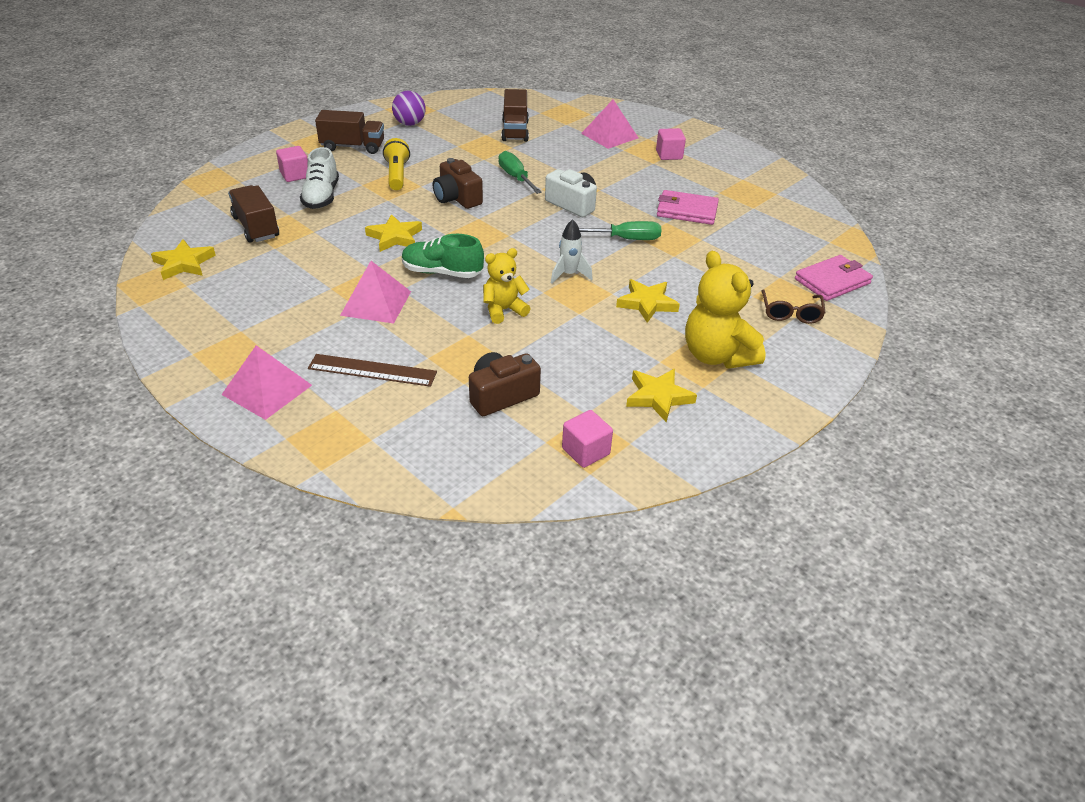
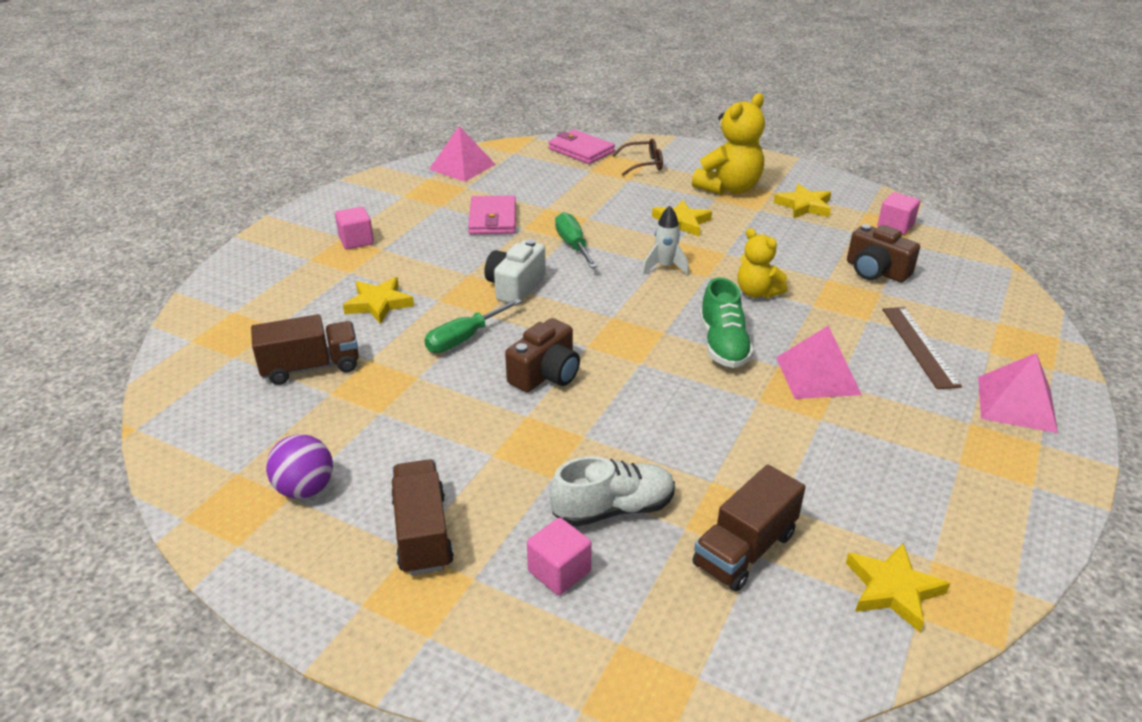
camera: 105 degrees left, 5 degrees down
yellow star [365,214,422,252] -> yellow star moved to [343,277,414,324]
yellow flashlight [383,138,410,190] -> none
pink pyramid [581,100,639,149] -> pink pyramid moved to [429,126,496,182]

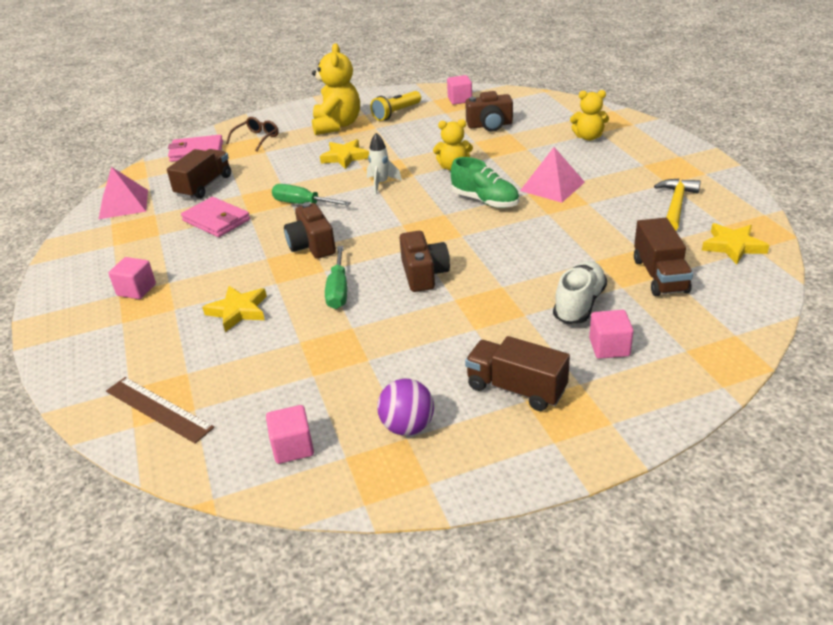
camera: 45 degrees left, 0 degrees up
brown truck [251,314,359,385] -> brown truck moved to [167,149,231,199]
white camera [484,239,546,305] -> brown camera [284,202,336,259]
yellow star [774,184,831,218] -> yellow flashlight [370,91,421,121]
brown ruler [882,307,962,389] -> brown ruler moved to [106,377,214,444]
pink pyramid [978,353,1058,433] -> none
none -> pink cube [266,405,314,464]
none -> yellow teddy bear [570,90,609,141]
none -> yellow hammer [654,179,701,231]

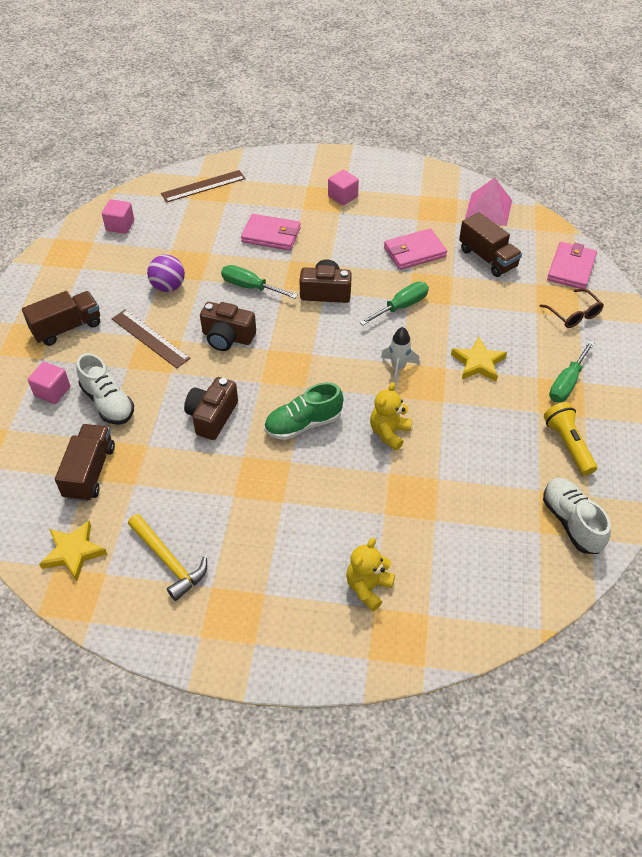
camera: 115 degrees right, 15 degrees up
yellow star [202,286,267,332] -> pink wallet [241,214,301,251]
yellow teddy bear [312,43,360,135] -> green screwdriver [549,340,594,402]
purple ball [377,379,434,436] -> purple ball moved to [147,255,185,292]
pink cube [447,75,472,105] -> white shoe [543,478,611,554]
brown camera [465,91,513,131] -> brown camera moved to [184,377,238,440]
pink pyramid [520,147,585,203] -> none
brown truck [634,217,693,296] -> brown truck turned 75 degrees clockwise [55,424,115,502]
none -> brown ruler [112,310,190,368]

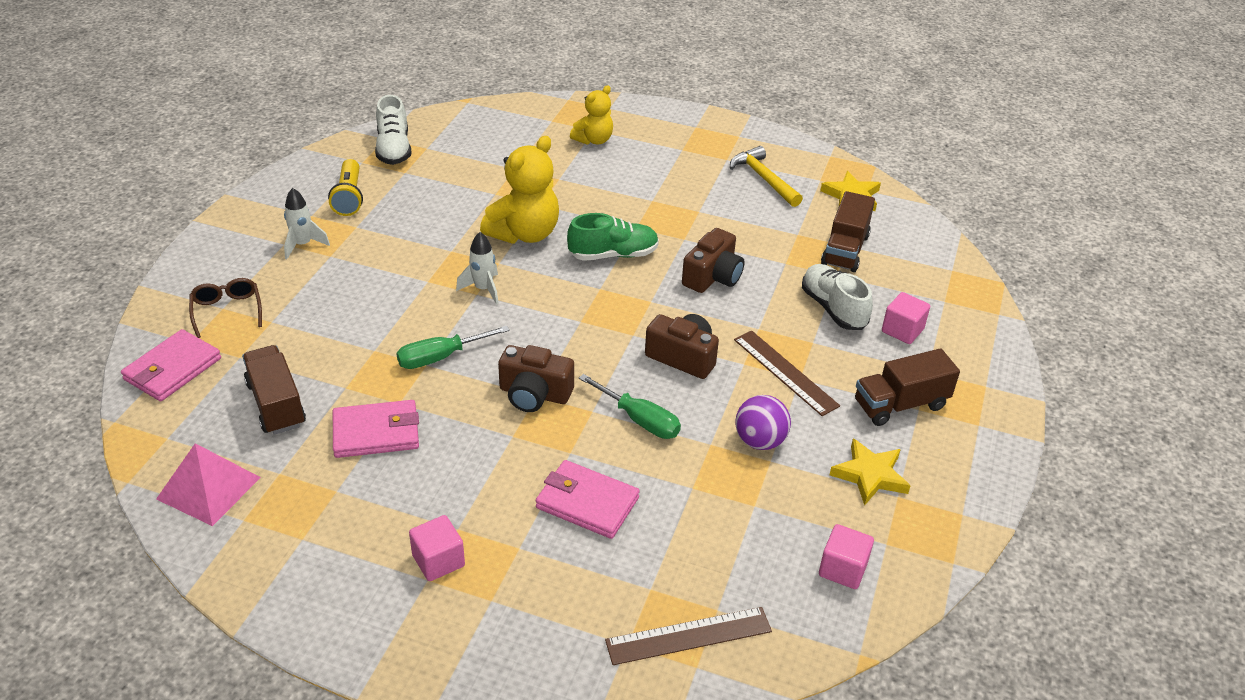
camera: 170 degrees left, 10 degrees down
yellow teddy bear [370,382,412,450] -> yellow teddy bear [480,136,559,244], size x1.63
yellow star [451,337,507,382] -> yellow star moved to [830,438,911,506]
green screwdriver [549,340,594,402] -> white rocket [284,188,330,259]

